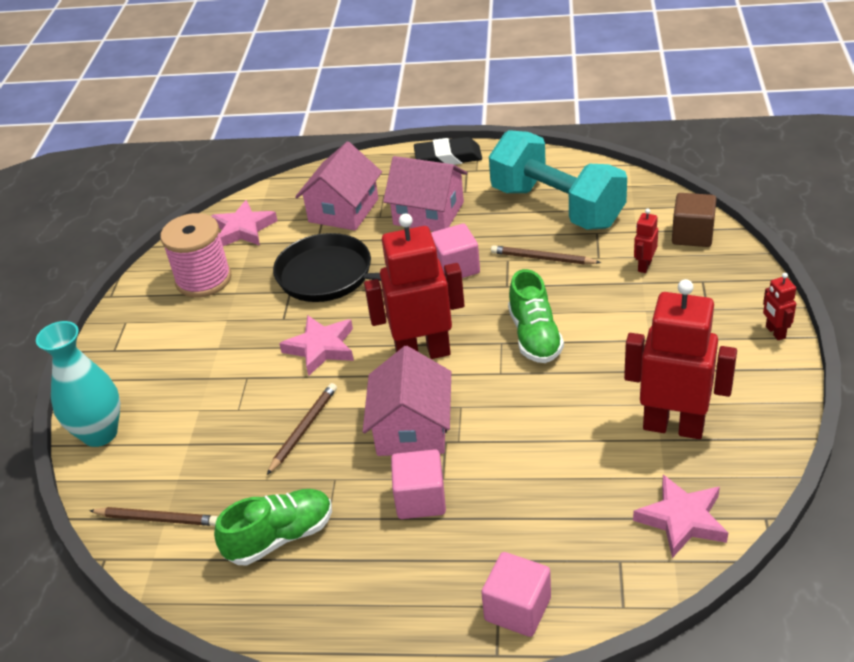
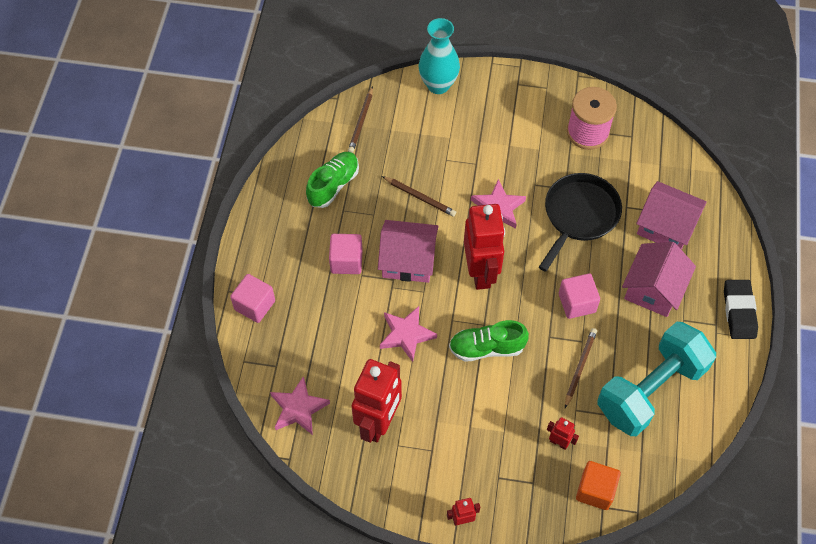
camera: 90 degrees right, 20 degrees up
pink star [211,200,278,246] -> pink star moved to [380,306,437,362]
green shoe [214,489,332,565] -> green shoe turned 120 degrees counterclockwise [306,152,359,208]
brown cube [672,193,717,247] -> orange cube [576,461,621,510]

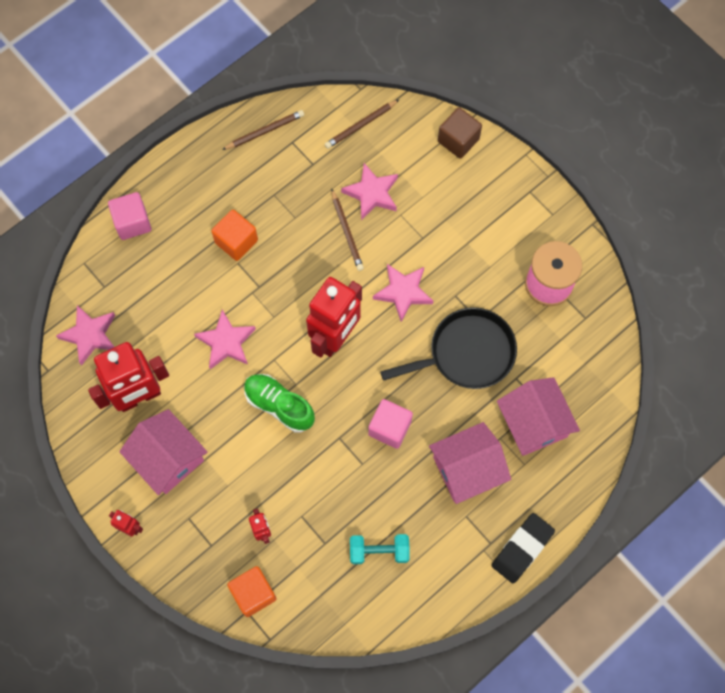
camera: 40 degrees right, 10 degrees up
green shoe [306,152,359,208] -> none
pink cube [329,234,363,274] -> orange cube [211,209,258,261]
pink house [378,220,439,283] -> pink house moved to [119,409,207,495]
turquoise vase [419,18,460,94] -> brown cube [438,107,482,159]
brown pencil [565,328,597,408] -> brown pencil moved to [222,110,304,150]
turquoise dumbbell [597,322,716,436] -> turquoise dumbbell [350,534,410,564], size x0.47
none -> pink star [341,163,398,220]

